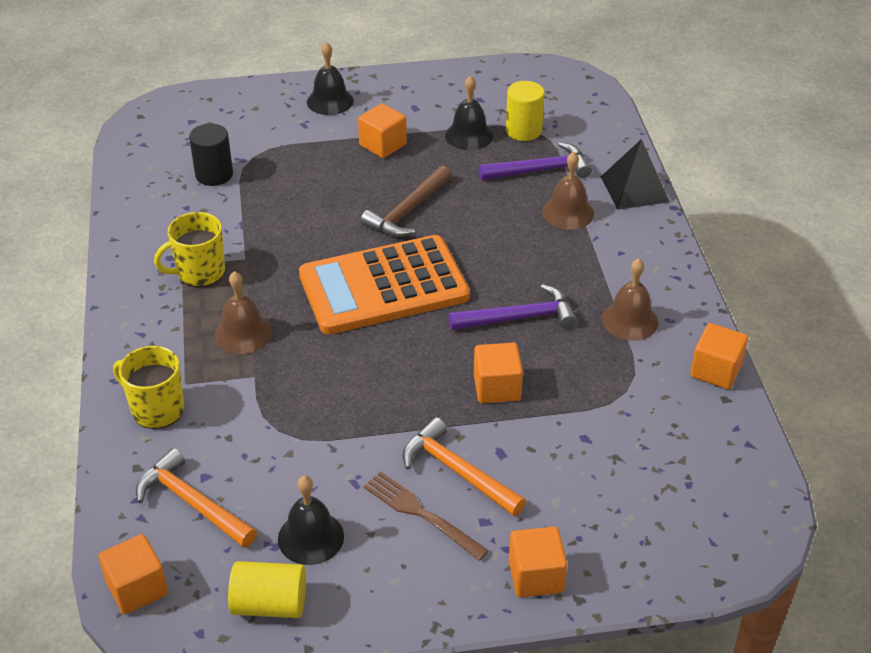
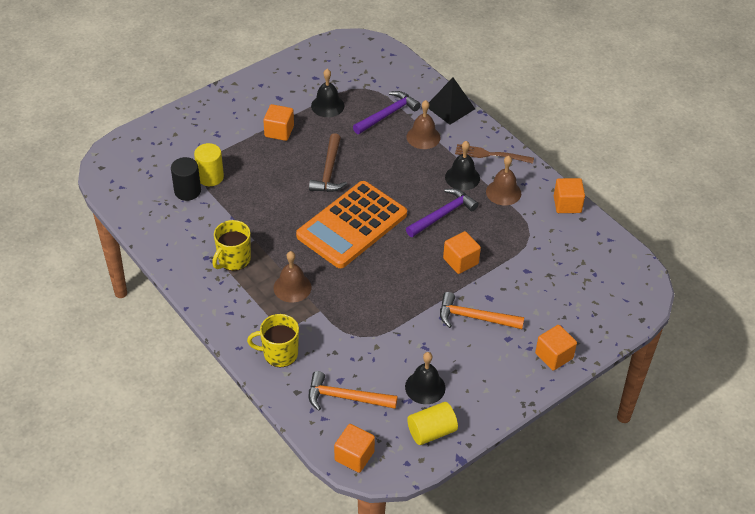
camera: 30 degrees left, 5 degrees up
black bell [307,42,354,115] -> black bell moved to [445,141,480,191]
brown fork [363,471,489,561] -> brown fork moved to [455,144,534,164]
yellow cylinder [506,81,545,141] -> yellow cylinder moved to [194,143,224,186]

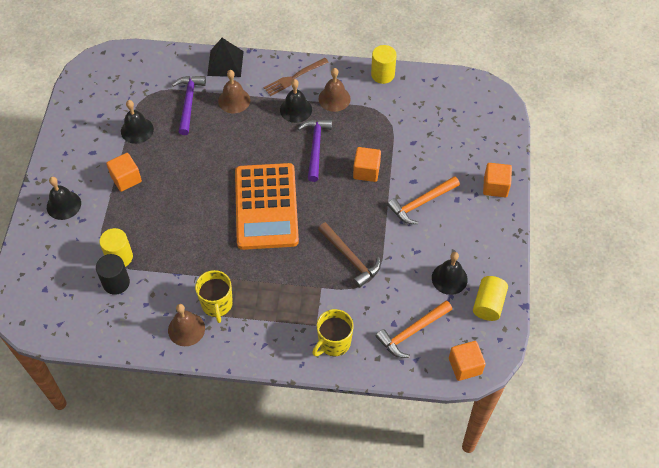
camera: 45 degrees left, 10 degrees up
brown bell [273,251,312,303] -> brown bell moved to [168,304,205,346]
brown hammer [309,133,347,192] -> brown hammer moved to [318,222,381,288]
orange cube [554,178,585,213] -> yellow cylinder [371,45,397,84]
none -> black bell [47,177,81,220]

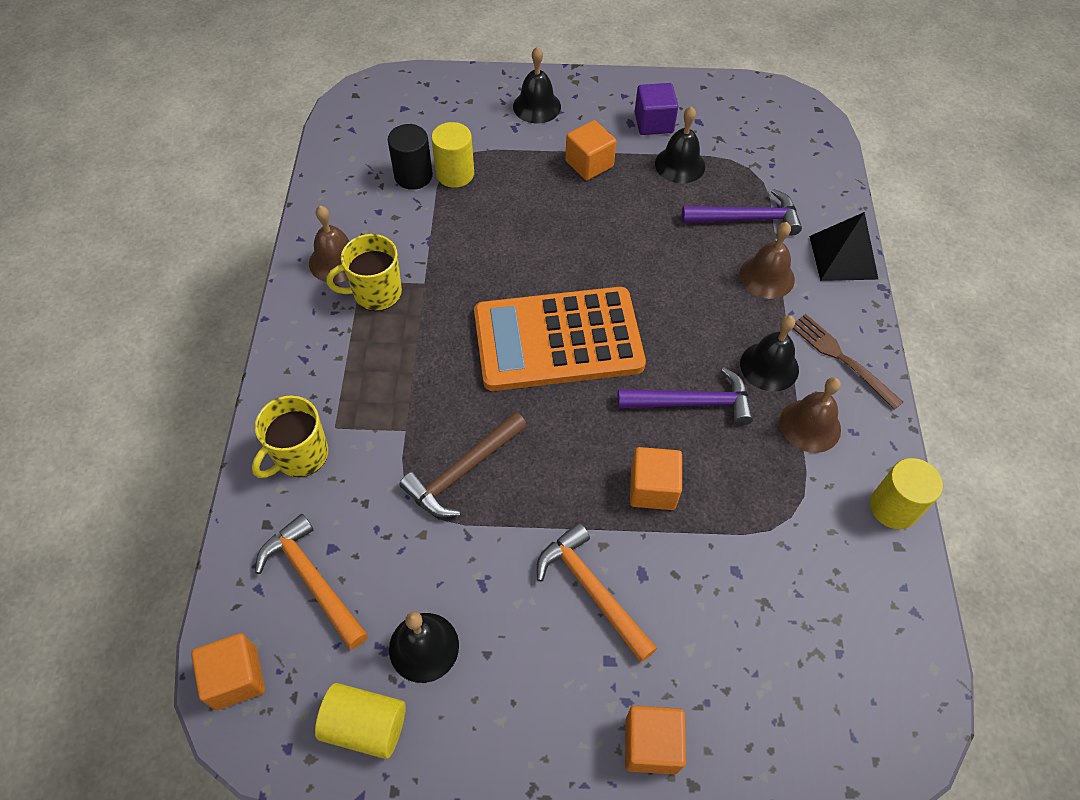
camera: 85 degrees right, 0 degrees up
yellow mug [312,309,354,356] -> yellow mug turned 90 degrees counterclockwise [252,396,328,478]
none -> purple cube [635,83,678,135]

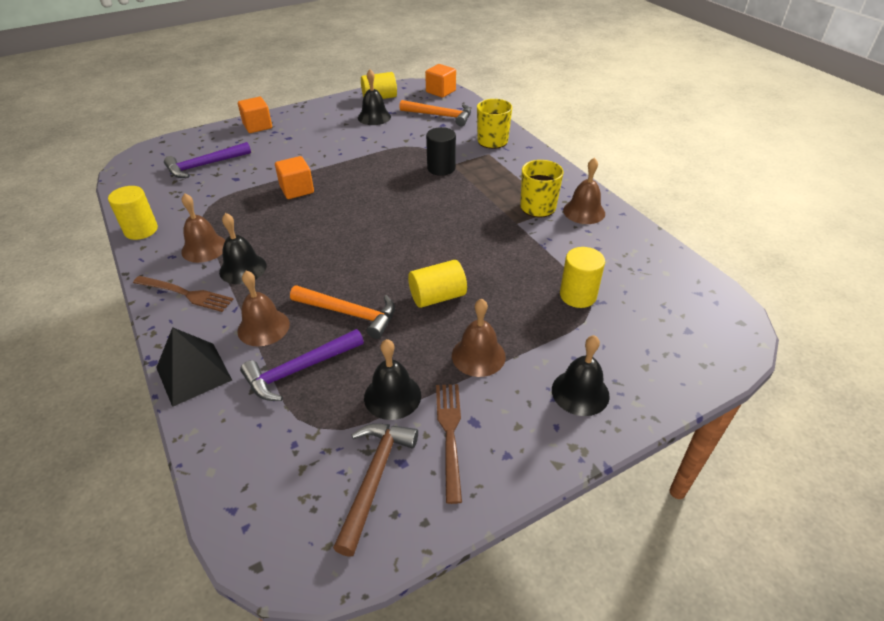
camera: 150 degrees right, 15 degrees down
black cylinder [388,124,433,190] -> black cylinder moved to [426,127,456,176]
brown hammer [399,412,527,517] -> brown hammer moved to [333,423,418,557]
orange calculator [474,287,646,391] -> none
orange hammer [537,523,657,662] -> orange hammer moved to [290,285,395,339]
orange cube [565,120,616,180] -> brown bell [452,299,506,377]
purple hammer [617,368,753,425] -> purple hammer moved to [164,142,251,178]
purple cube [635,83,678,135] -> brown fork [436,384,462,504]
none -> yellow cylinder [408,260,467,308]

